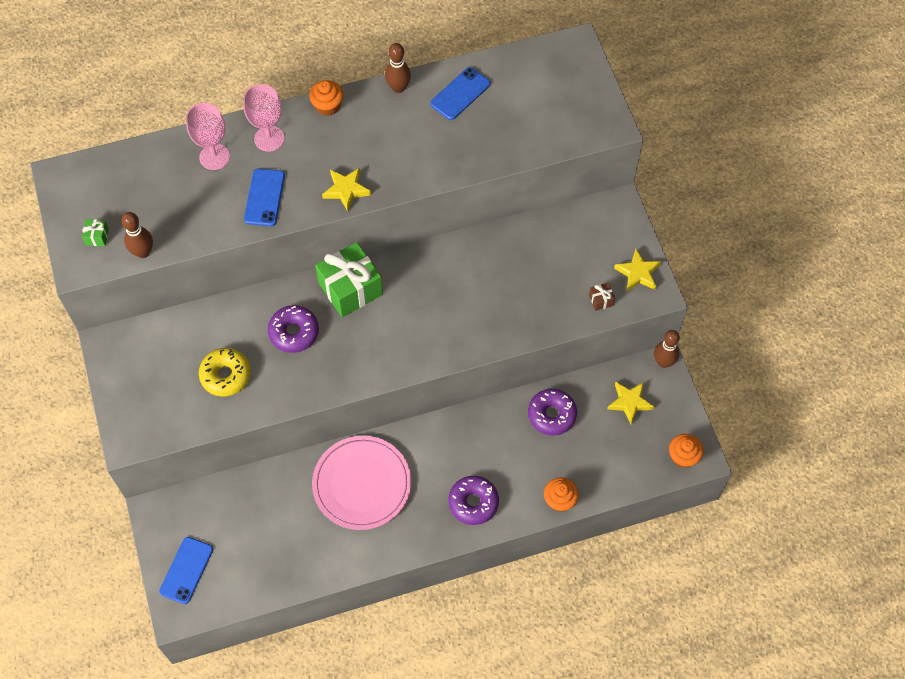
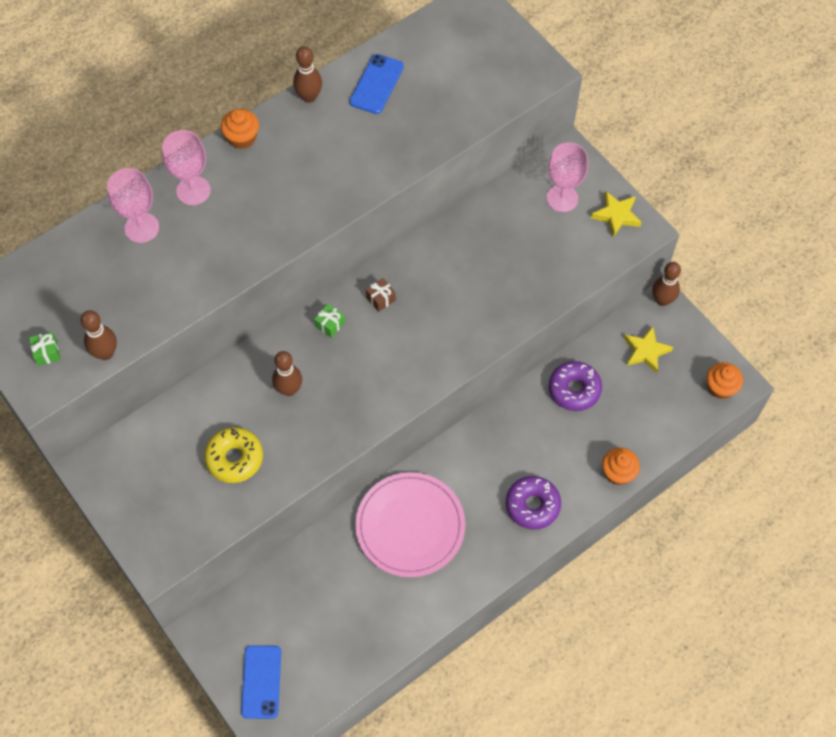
camera: 20 degrees left, 0 degrees up
blue phone [244,169,285,226] -> none
purple donut [268,305,319,353] -> brown bowling pin [272,351,302,396]
green gift [315,242,383,317] -> green gift [314,304,345,338], size x0.41
yellow star [322,168,371,212] -> none
brown gift [589,283,615,311] -> brown gift moved to [366,278,396,312]
none -> pink goblet [547,142,588,212]

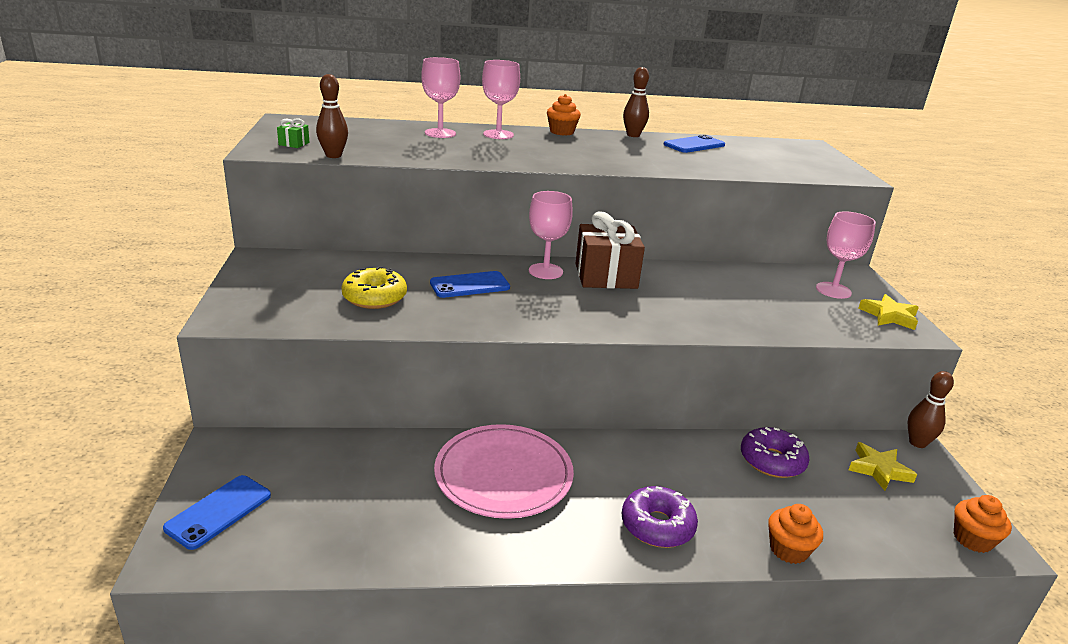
camera: 30 degrees right, 35 degrees down
brown bowling pin [272,351,302,396] -> blue phone [430,271,510,298]
green gift [314,304,345,338] -> pink goblet [529,191,573,279]
brown gift [366,278,396,312] -> brown gift [575,211,645,289], size x2.45

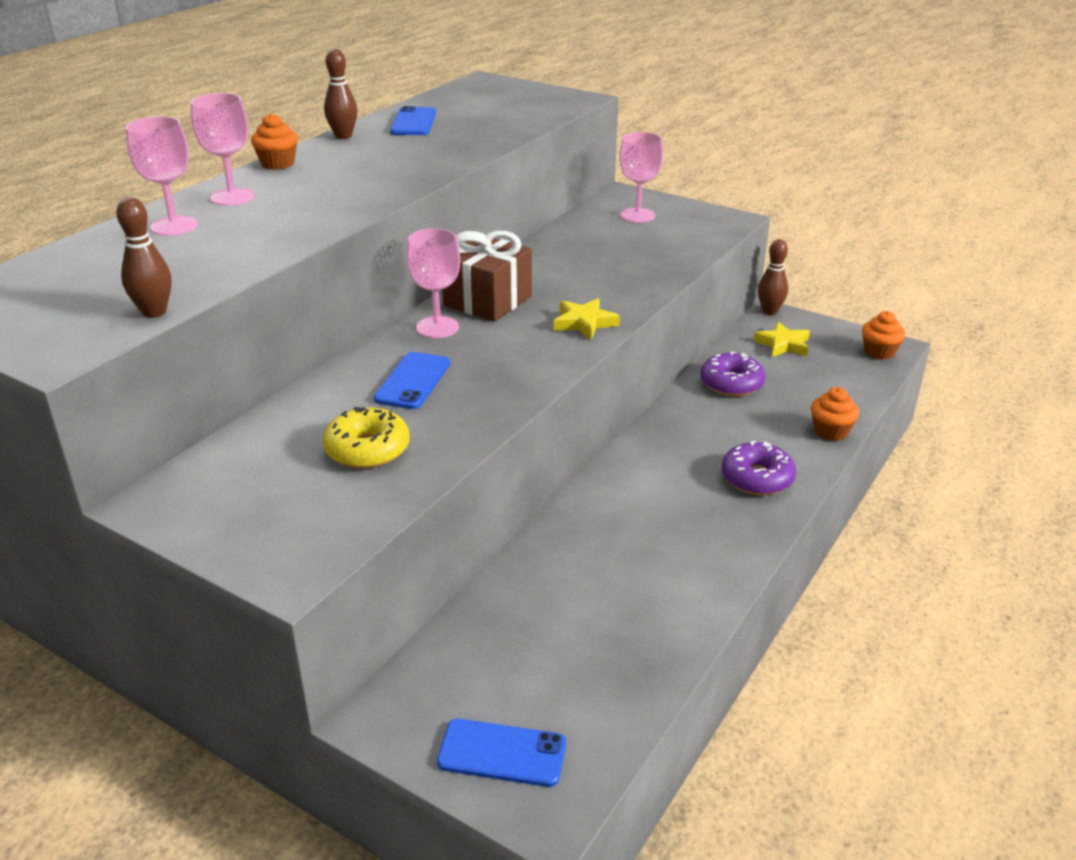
camera: 50 degrees left, 5 degrees up
blue phone [163,475,271,550] -> blue phone turned 60 degrees counterclockwise [437,719,566,787]
green gift [277,119,309,148] -> none
pink plate [434,424,574,519] -> none
yellow star [858,294,919,330] -> yellow star moved to [554,298,620,340]

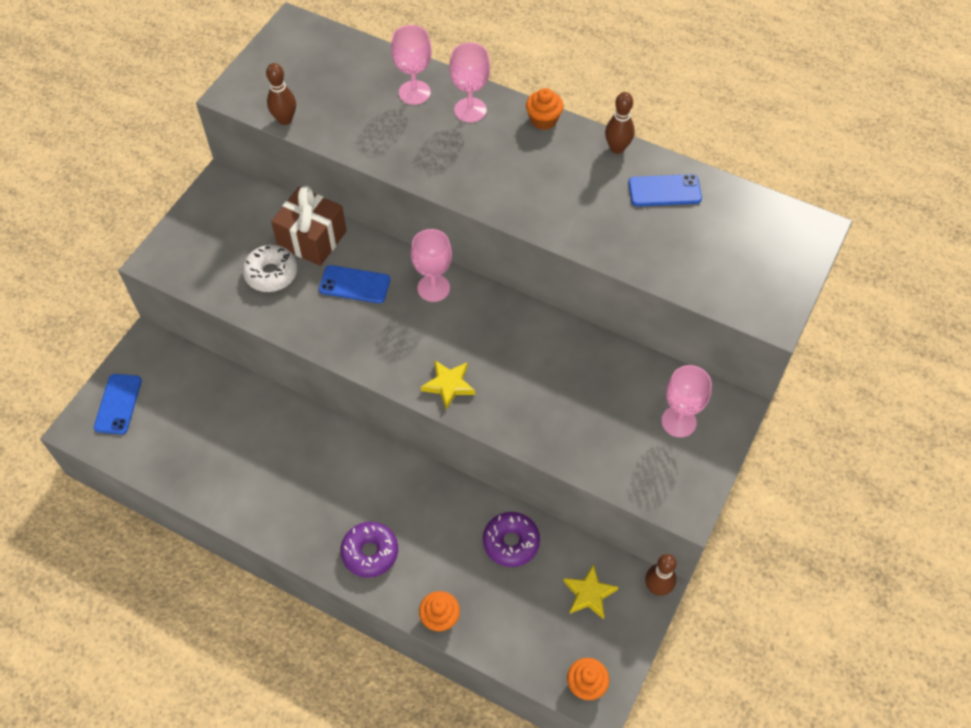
camera: 85 degrees right, 25 degrees up
yellow donut [323,407,410,469] -> white donut [242,245,298,292]
brown gift [442,231,532,322] -> brown gift moved to [271,186,346,266]

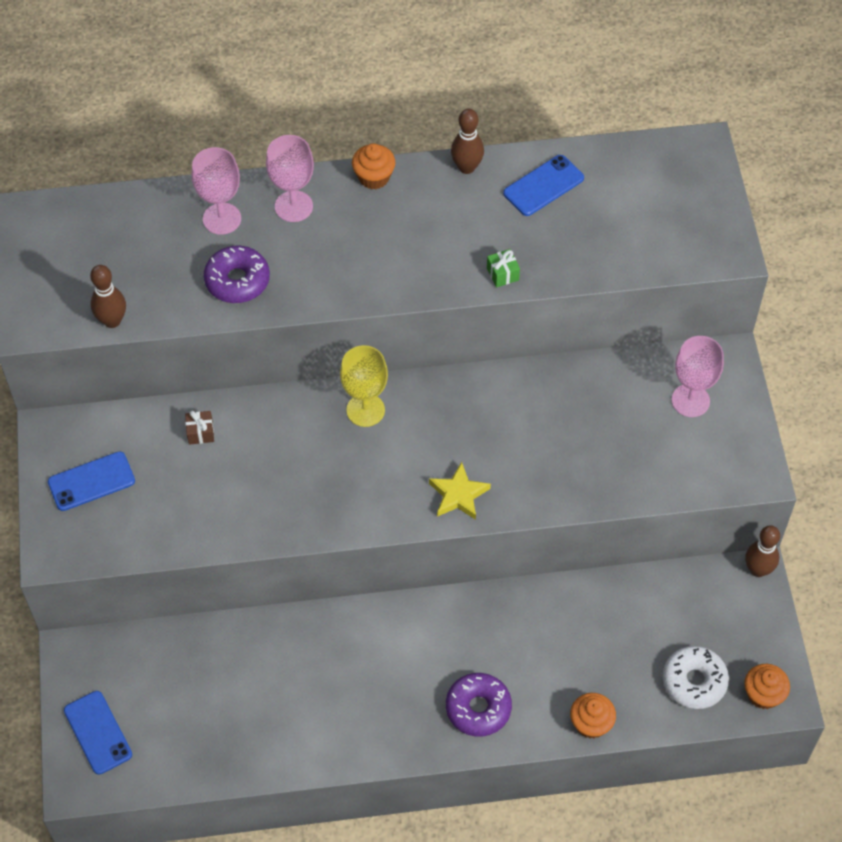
camera: 35 degrees left, 0 degrees up
white donut [242,245,298,292] -> white donut moved to [663,646,729,709]
brown gift [271,186,346,266] -> brown gift [185,411,214,445], size x0.41
blue phone [319,265,390,303] -> blue phone moved to [48,451,135,511]
pink goblet [411,229,452,302] -> yellow goblet [340,345,388,427]
purple donut [483,512,540,567] -> purple donut moved to [204,246,270,303]
yellow star [563,564,618,619] -> none
none -> green gift [487,249,520,287]

